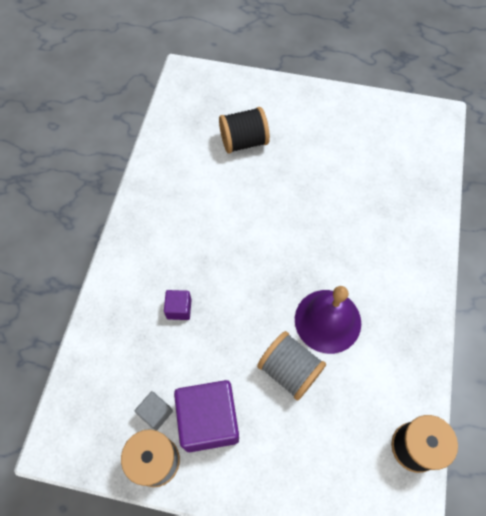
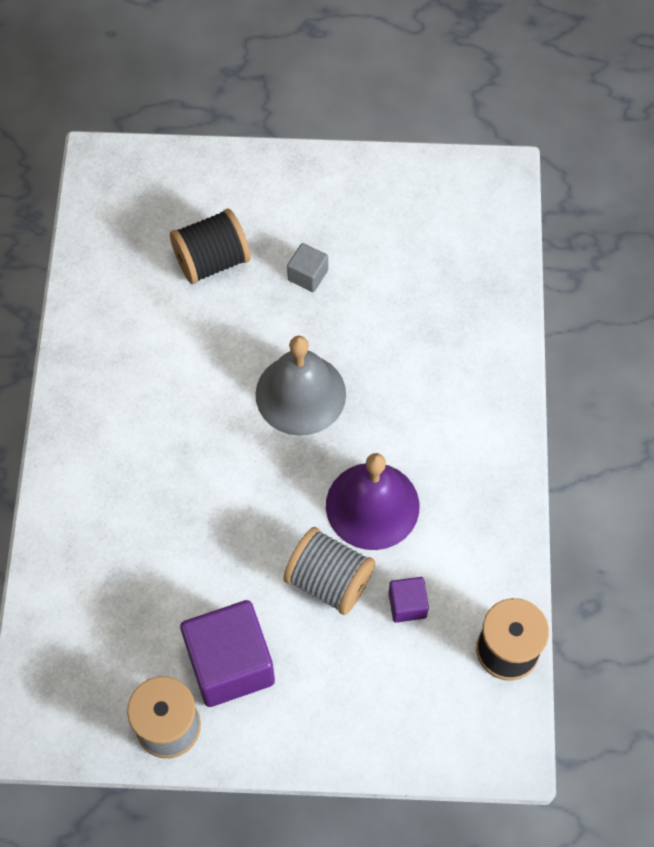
camera: 10 degrees left, 0 degrees up
grey cube [135,391,173,431] -> grey cube moved to [287,243,328,292]
purple cube [164,290,191,320] -> purple cube moved to [389,577,429,623]
none -> grey bell [256,336,346,436]

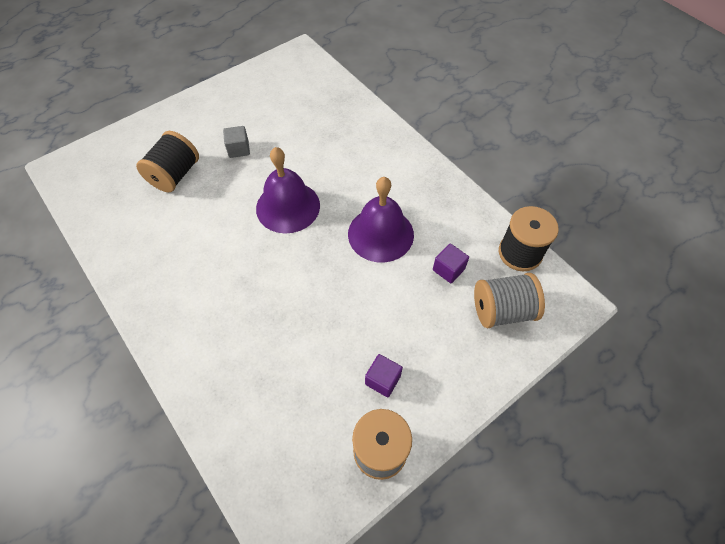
camera: 40 degrees left, 5 degrees down
purple cube [180,600,275,707] -> purple cube [365,354,403,397], size x0.48
grey bell [256,336,346,436] -> purple bell [256,147,320,233]
grey spool [284,527,375,615] -> grey spool moved to [474,273,545,328]

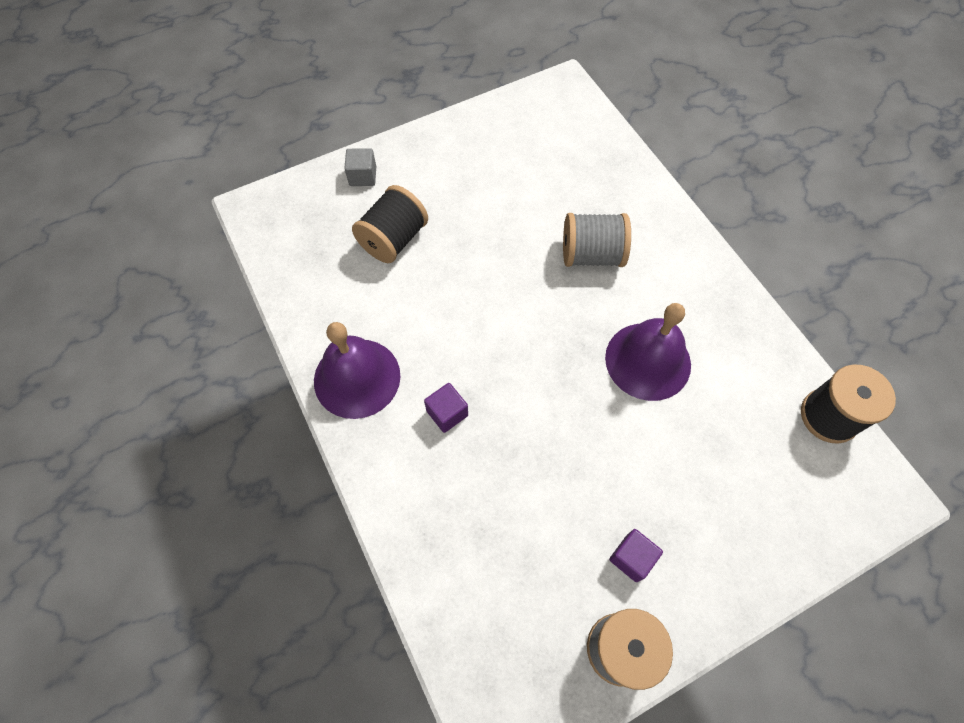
camera: 10 degrees right, 5 degrees up
grey cube [223,126,250,158] -> grey cube moved to [344,148,376,186]
purple bell [256,147,320,233] -> purple bell moved to [314,322,401,419]
purple cube [433,243,469,283] -> purple cube moved to [424,383,468,433]
grey spool [474,273,545,328] -> grey spool moved to [563,213,631,267]

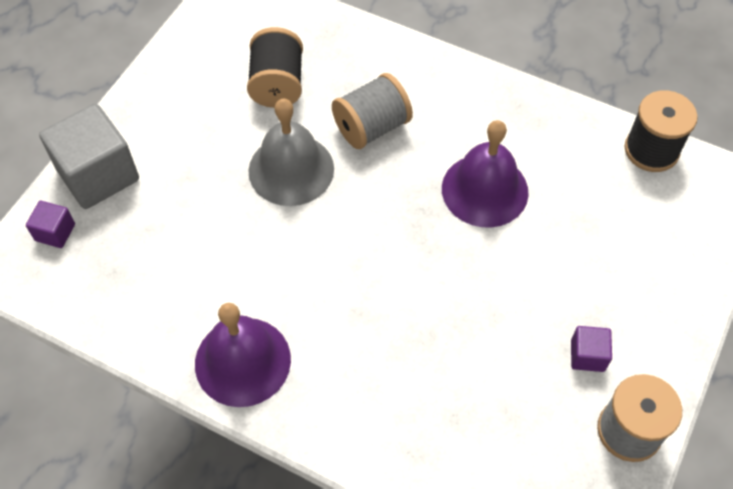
camera: 35 degrees left, 5 degrees down
grey cube [344,148,376,186] -> grey cube [39,104,139,209], size x2.09
black spool [352,185,428,263] -> black spool moved to [247,27,303,108]
purple cube [424,383,468,433] -> purple cube moved to [26,201,75,248]
none -> grey bell [248,99,334,206]

